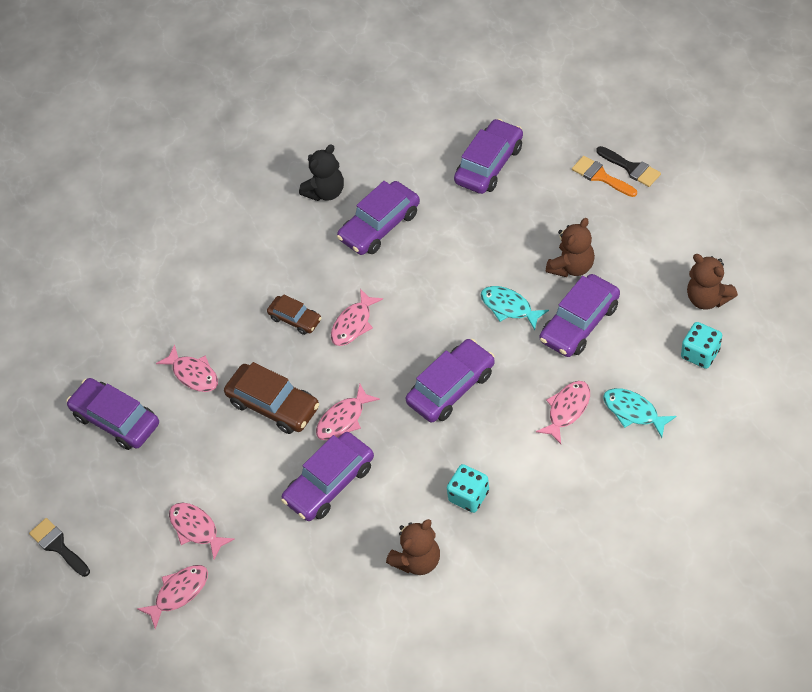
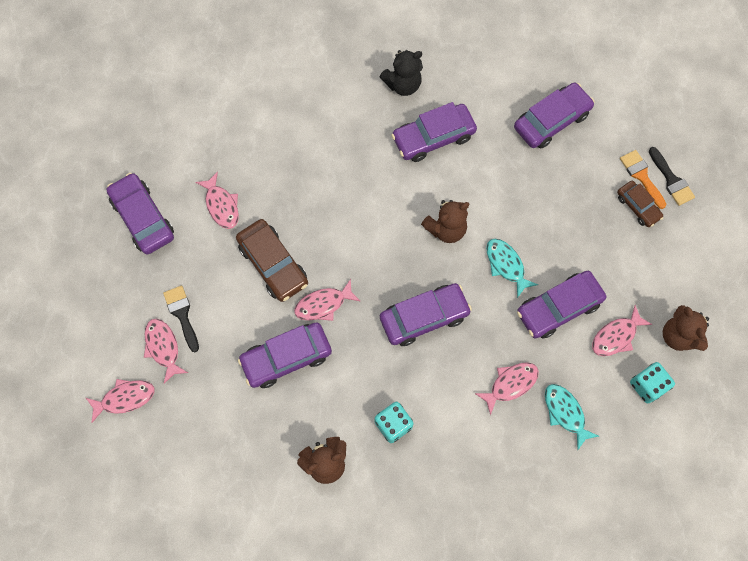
camera: 15 degrees right, 15 degrees up
black brush [29,518,90,577] -> black brush moved to [163,285,199,352]
brown car [267,294,321,335] -> brown car moved to [617,181,663,227]
pink fish [331,289,383,346] -> pink fish moved to [592,305,652,356]
brown teddy bear [546,218,595,277] -> brown teddy bear moved to [421,200,469,243]

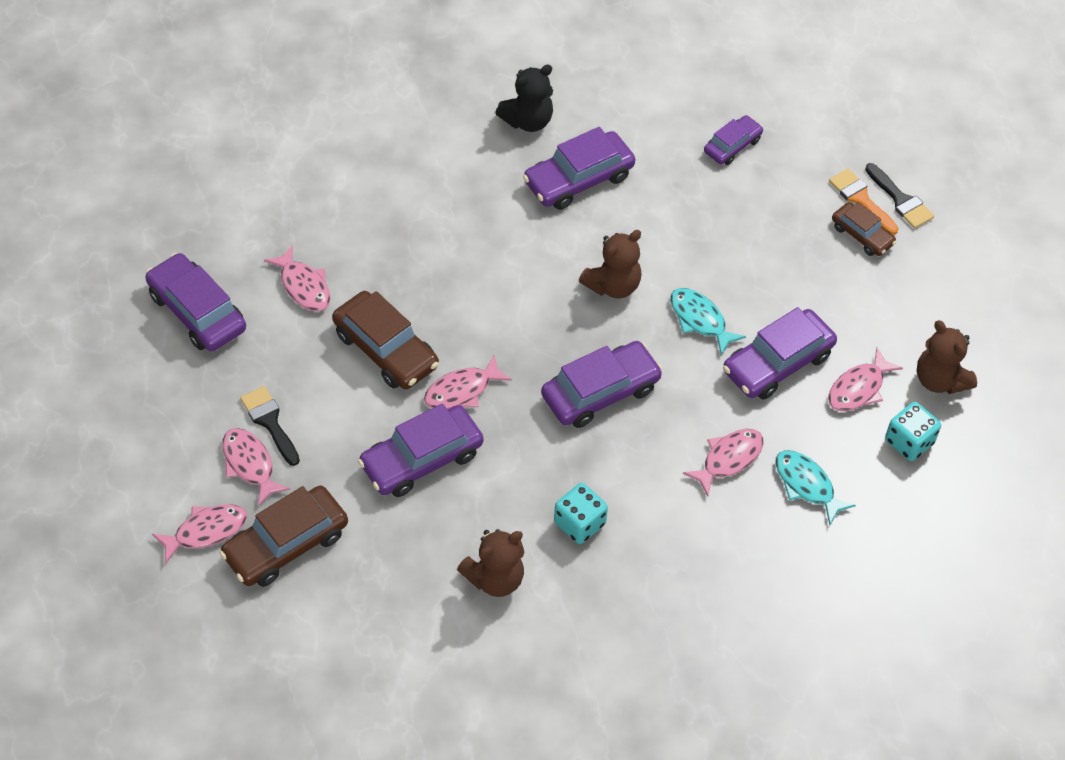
camera: 10 degrees left, 15 degrees down
purple car [514,83,595,148] -> purple car [704,115,763,165], size x0.59
none -> brown car [220,486,348,587]

